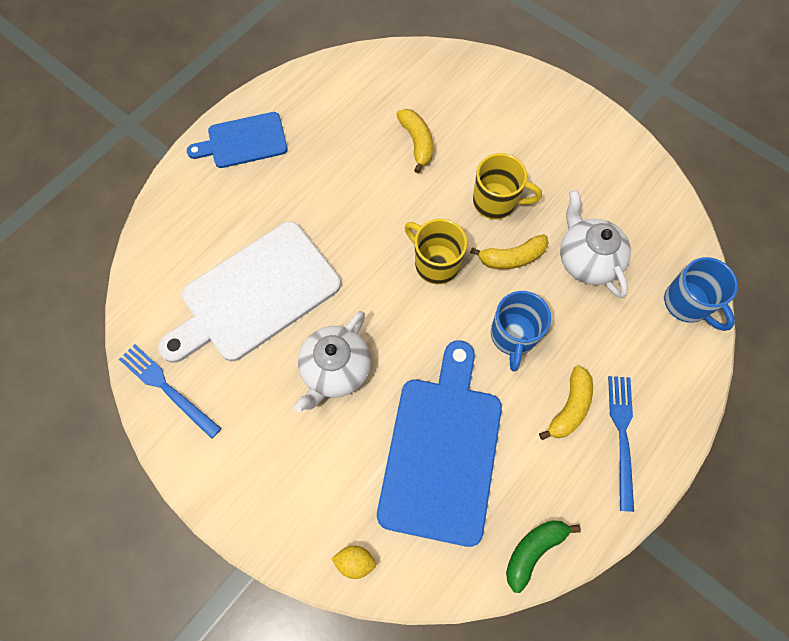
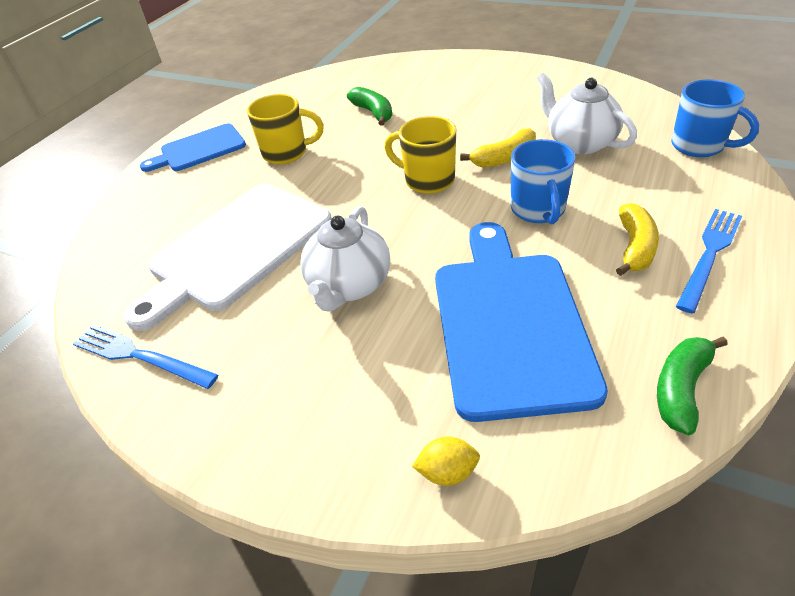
camera: 10 degrees left, 25 degrees down
yellow banana [396,109,433,173] -> green banana [347,87,392,126]
yellow mug [473,153,542,220] -> yellow mug moved to [247,94,324,164]
blue fork [608,376,634,512] -> blue fork turned 45 degrees clockwise [676,209,742,313]

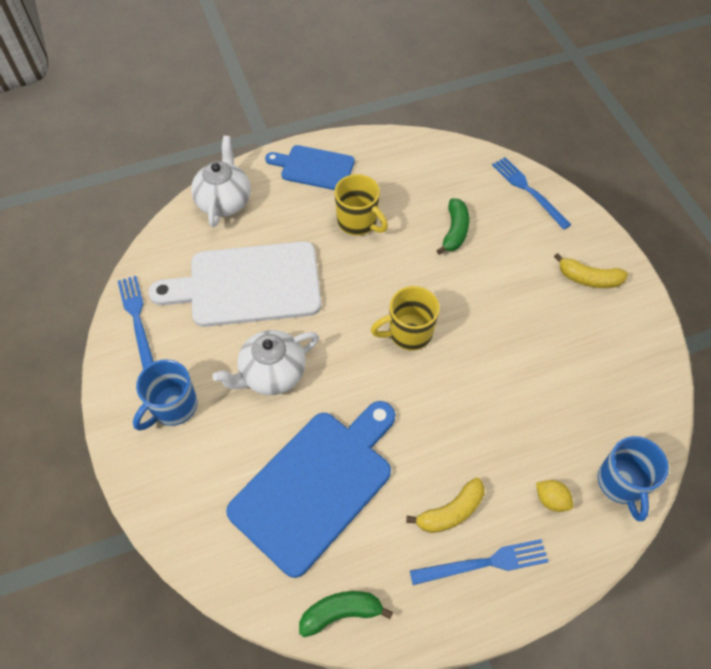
camera: 40 degrees right, 15 degrees up
yellow mug [385,116,456,194] -> yellow mug turned 90 degrees counterclockwise [371,286,440,351]
yellow lemon [412,437,480,486] -> yellow lemon moved to [536,480,574,512]
yellow banana [460,128,536,168] -> yellow banana moved to [554,253,628,288]
blue mug [511,139,575,224] -> blue mug moved to [133,359,197,431]
white teapot [537,73,637,154] -> white teapot moved to [191,136,251,227]
none -> blue fork [492,157,572,230]

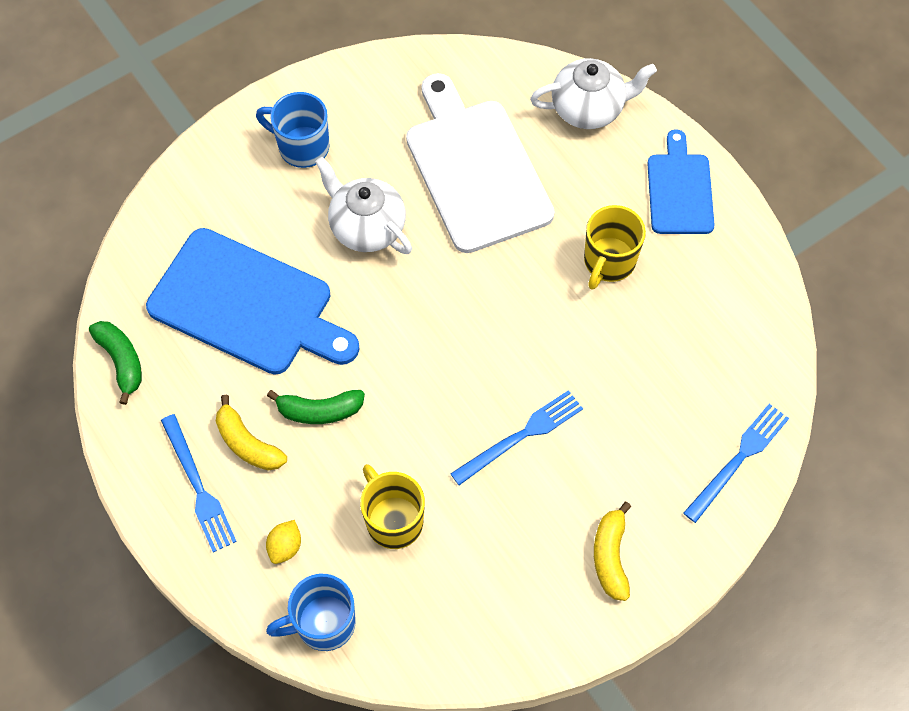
camera: 75 degrees right, 5 degrees up
blue fork [118,276,154,369] -> blue fork moved to [450,390,583,485]
yellow mug [371,286,440,351] -> yellow mug moved to [360,464,425,549]
green banana [436,198,470,255] -> green banana moved to [267,390,365,424]

